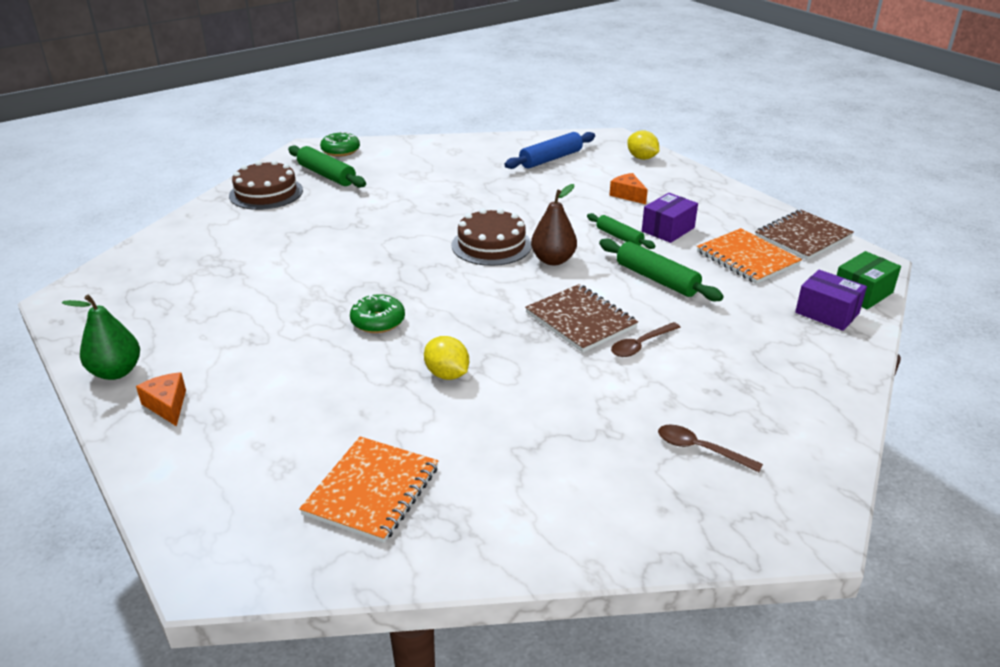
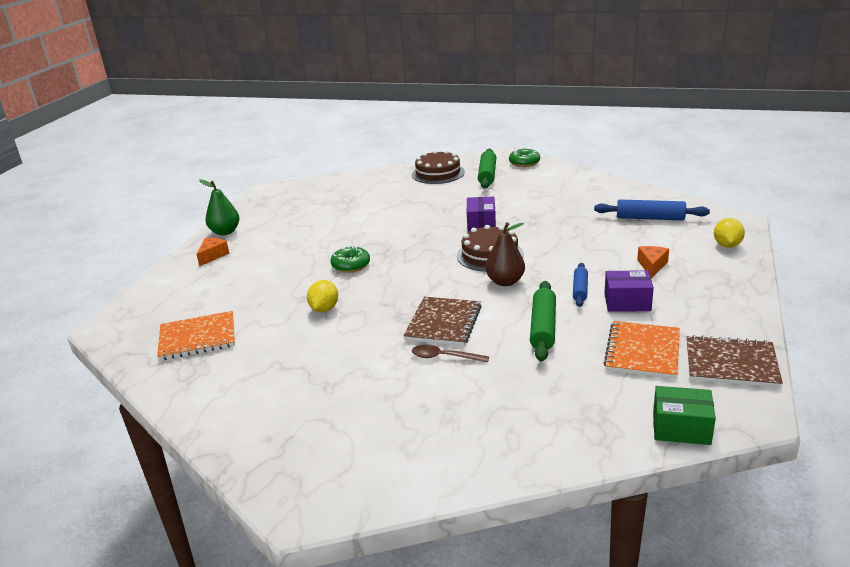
camera: 55 degrees right, 5 degrees down
green rolling pin [587,213,655,249] -> blue rolling pin [573,263,588,307]
brown spoon [658,425,763,472] -> none
purple box [795,270,867,331] -> purple box moved to [467,196,496,232]

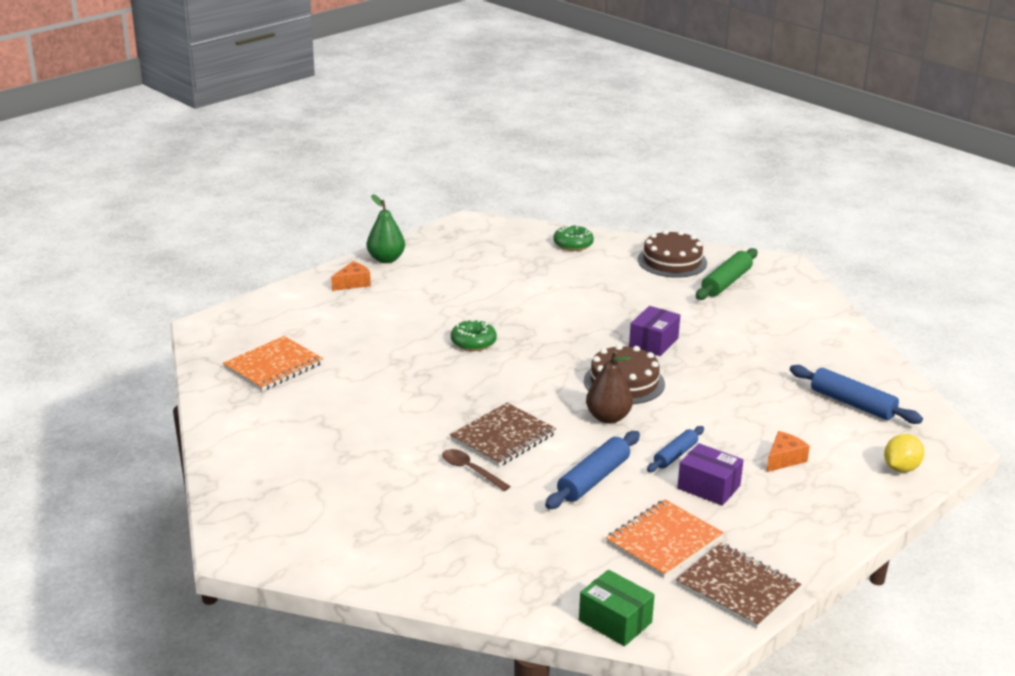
camera: 25 degrees right, 0 degrees up
orange notebook [157,311,235,361] -> orange notebook turned 60 degrees counterclockwise [223,336,323,391]
yellow lemon [307,280,338,312] -> none
green donut [509,148,540,167] -> green donut moved to [553,225,594,251]
green rolling pin [530,281,556,361] -> blue rolling pin [545,431,640,509]

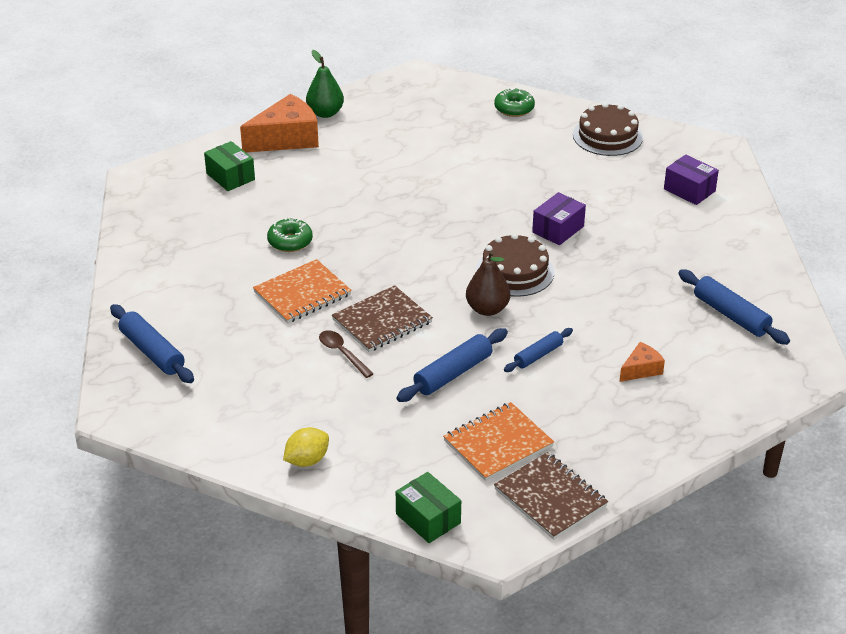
camera: 10 degrees right, 10 degrees up
orange notebook [223,336,323,391] -> orange notebook moved to [253,259,352,323]
orange cheese [331,261,371,291] -> orange cheese [240,94,319,152], size x1.99
green donut [451,319,497,351] -> green donut moved to [267,217,313,252]
purple box [677,443,743,506] -> purple box moved to [664,154,719,205]
green rolling pin [696,248,757,300] -> none
yellow lemon [884,434,924,472] -> yellow lemon moved to [283,427,329,467]
none -> blue rolling pin [110,304,194,383]
none -> green box [204,141,255,191]

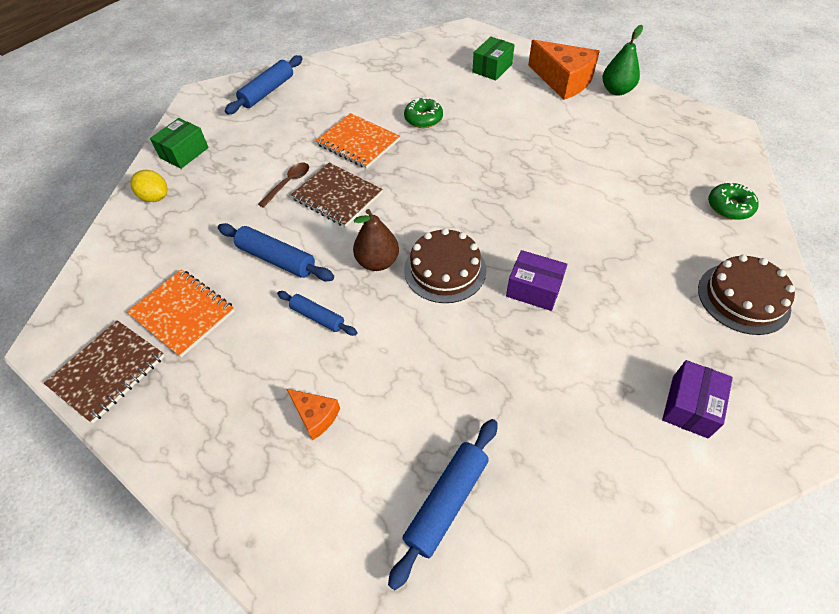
camera: 75 degrees right, 15 degrees up
green box [396,472,461,543] -> green box moved to [150,118,209,169]

